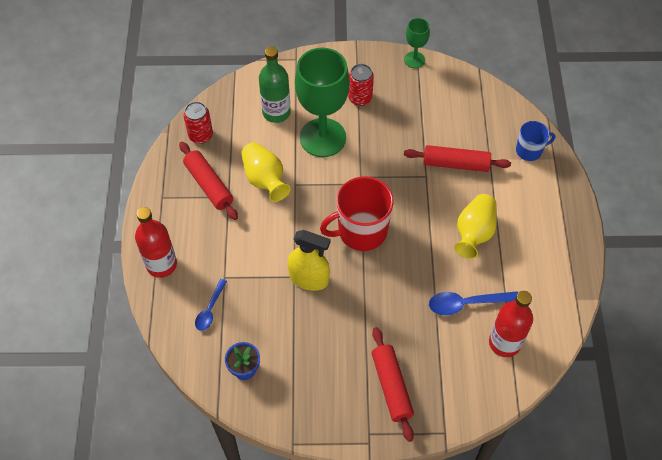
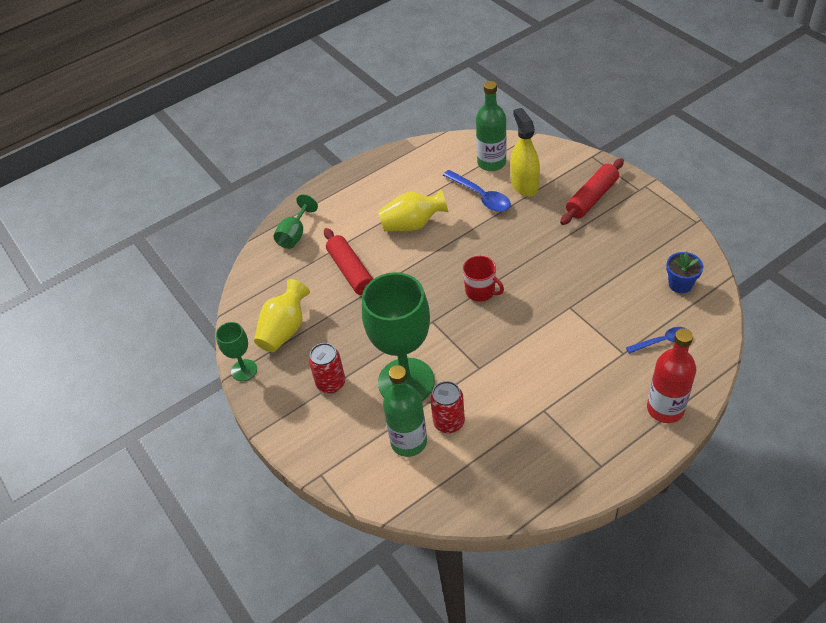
camera: 120 degrees left, 10 degrees down
red rolling pin [179,142,238,220] -> none
red can [183,102,213,144] -> red can moved to [430,381,465,433]
yellow vase [241,142,290,202] -> yellow vase moved to [254,279,310,352]
yellow spray bottle [287,230,330,291] -> yellow spray bottle moved to [511,108,540,197]
red mug [320,176,394,251] -> red mug [463,256,504,302], size x0.56
red bottle [489,291,533,357] -> green bottle [476,81,506,171]
blue mug [516,121,555,161] -> green goblet [274,194,318,249]

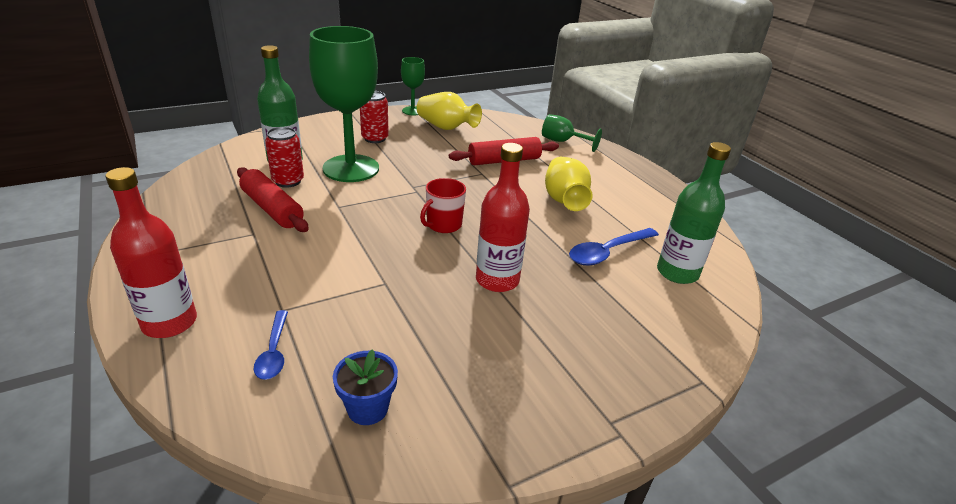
camera: 90 degrees right, 15 degrees down
yellow spray bottle [511,108,540,197] -> none
red rolling pin [560,158,624,225] -> red rolling pin moved to [237,167,309,232]
none -> red bottle [476,143,530,292]

